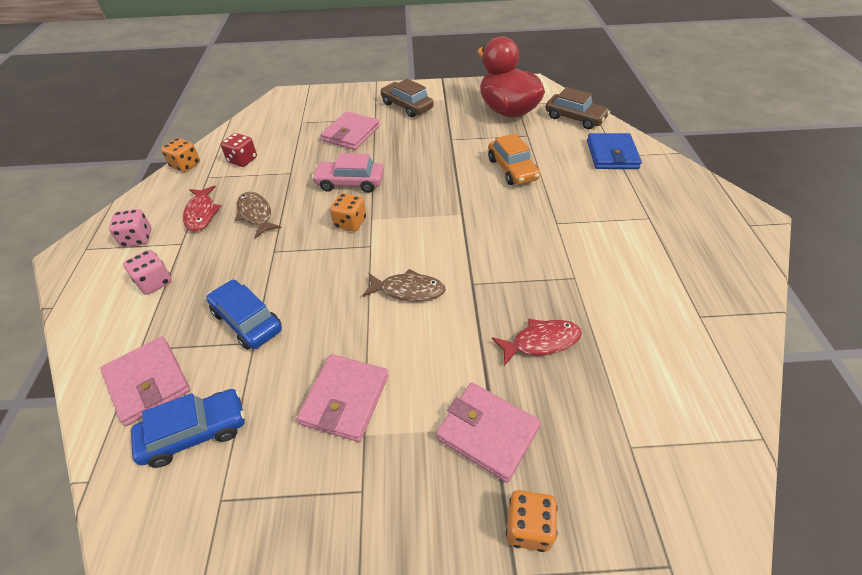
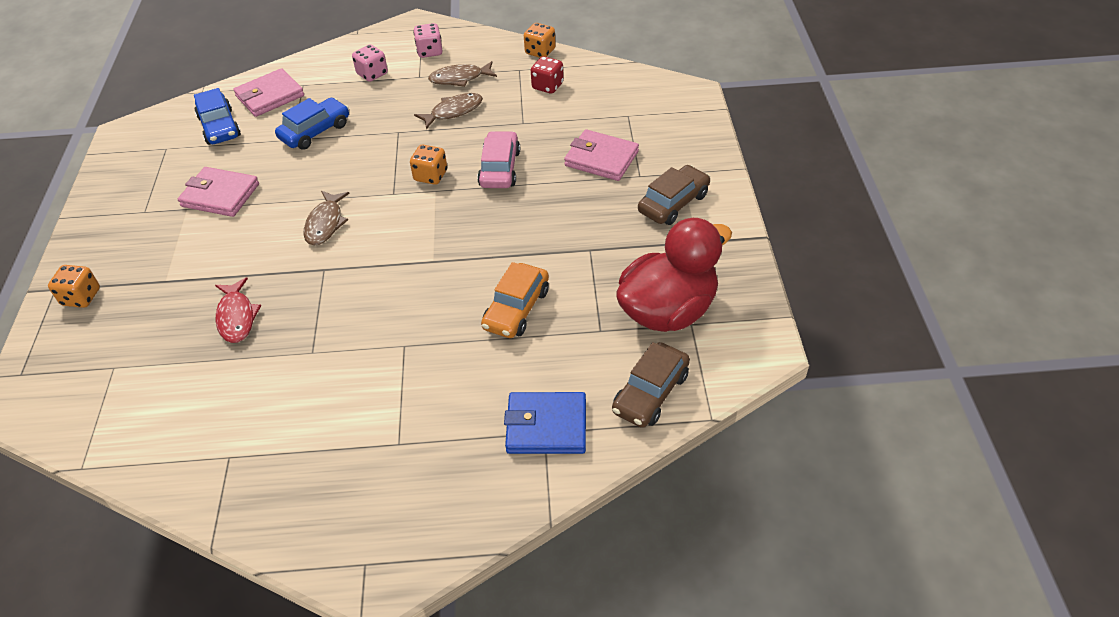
camera: 90 degrees right, 0 degrees up
red fish [183,186,222,231] -> brown fish [428,61,497,87]
pink wallet [436,382,541,483] -> none
orange car [488,133,540,185] -> orange car turned 45 degrees counterclockwise [481,262,549,338]

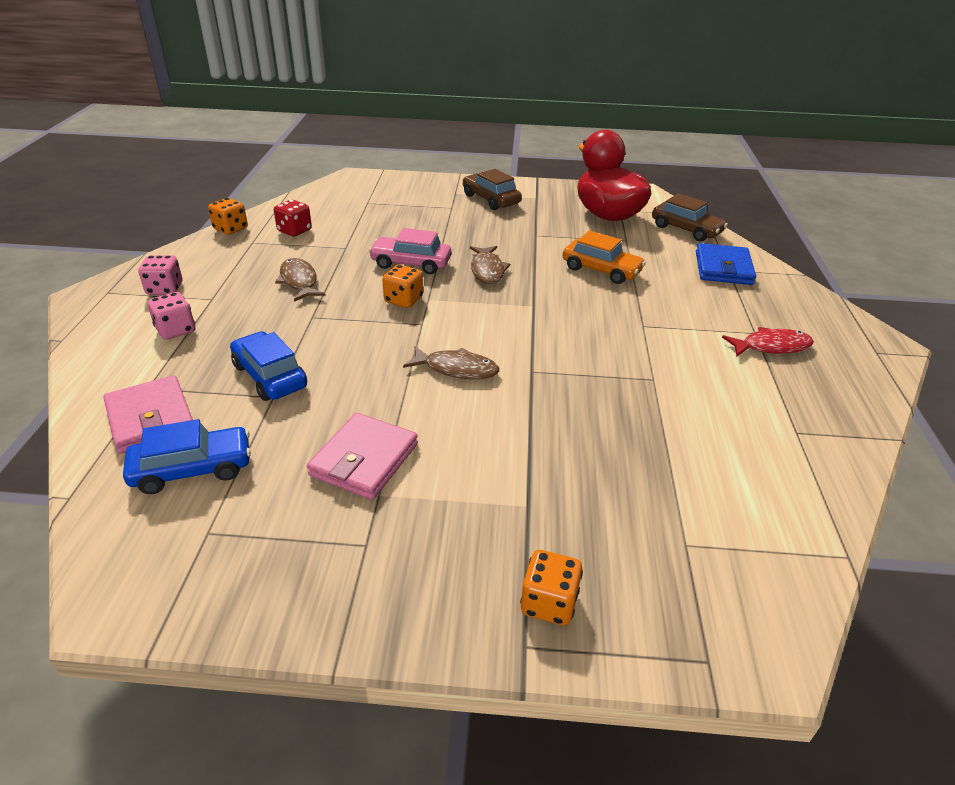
camera: 85 degrees left, 10 degrees down
red fish [215,277,261,343] -> red fish moved to [722,327,814,356]
brown fish [428,61,497,87] -> brown fish moved to [470,246,510,284]
pink wallet [564,129,639,181] -> none

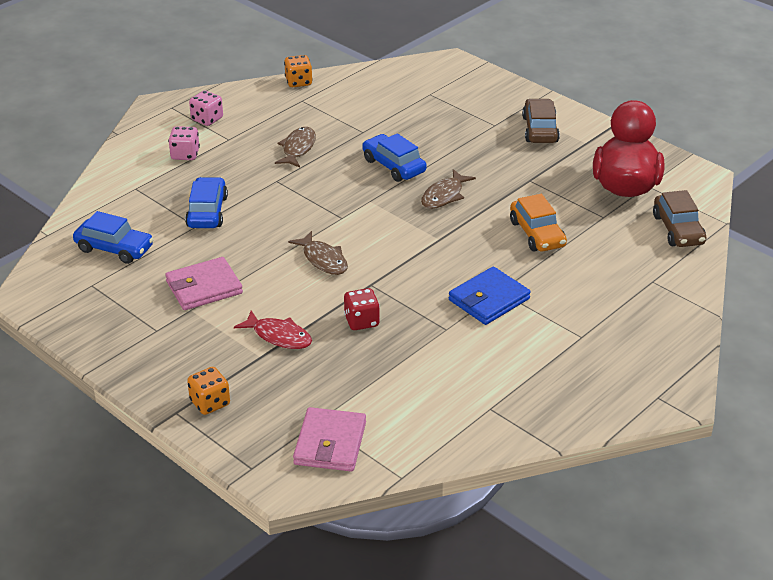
camera: 40 degrees right, 0 degrees up
pink wallet [103,375,193,454] -> pink wallet moved to [293,407,366,472]
red dice [274,200,312,236] -> red dice moved to [344,288,380,330]
pink car [369,228,451,274] -> blue car [362,134,427,182]
orange dice [382,265,423,308] -> none
blue wallet [696,243,756,285] -> blue wallet moved to [449,267,531,325]
red fish [722,327,814,356] -> red fish moved to [234,310,312,349]

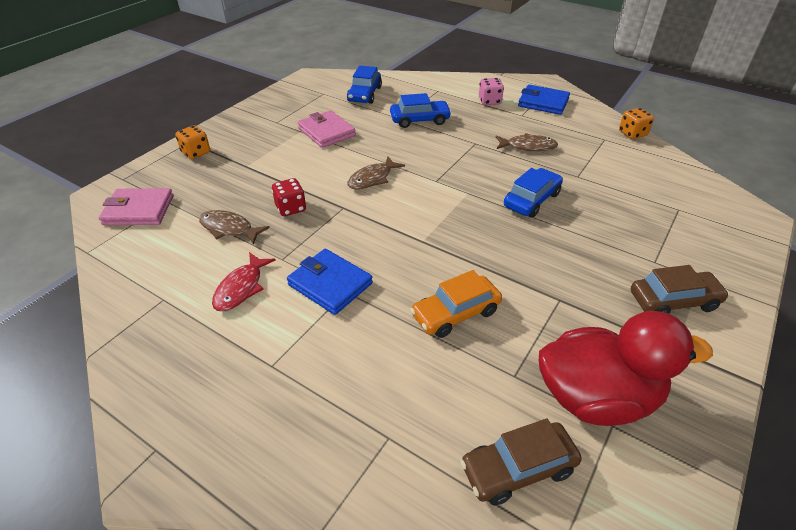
camera: 80 degrees right, 5 degrees up
pink dice [189,90,223,126] -> blue wallet [518,85,570,115]
red fish [234,310,312,349] -> red fish moved to [212,252,276,311]
brown fish [421,169,476,209] -> brown fish moved to [199,210,270,245]

